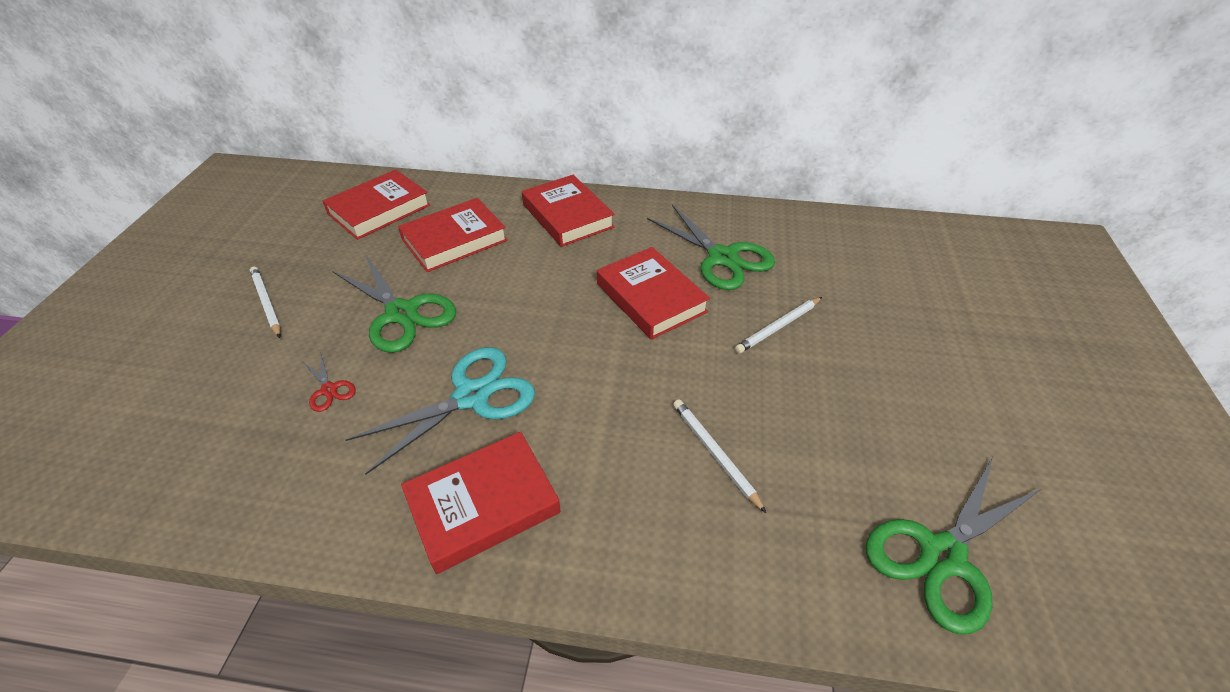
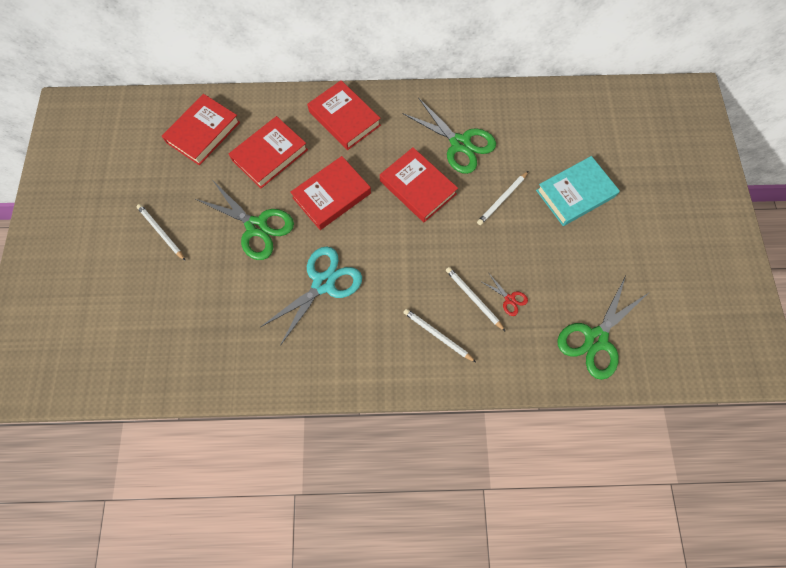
camera: 10 degrees left, 25 degrees up
red scissors [302,354,356,412] -> red scissors moved to [480,274,528,316]
red book [401,432,561,574] -> red book moved to [290,156,371,230]
none -> white pencil [403,309,476,362]
none -> turquoise book [536,156,620,226]

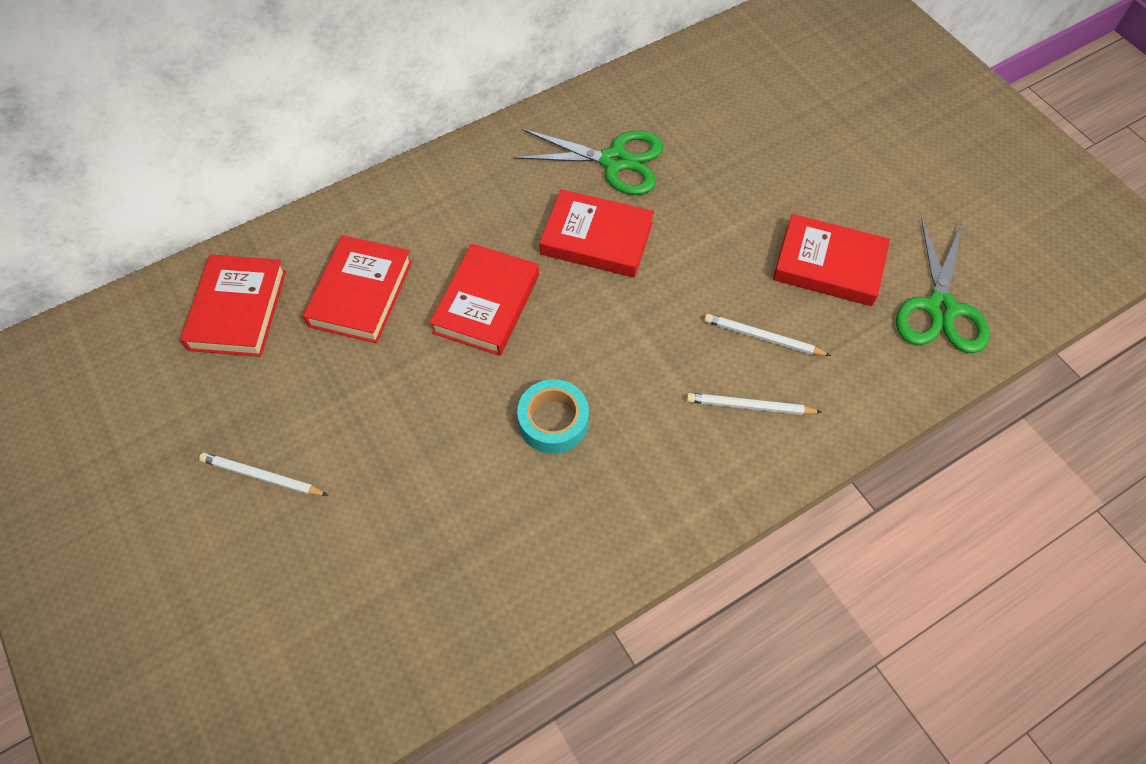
camera: 30 degrees left, 10 degrees down
green scissors [196,181,294,260] -> none
turquoise scissors [261,247,362,346] -> turquoise tape [517,379,589,454]
red book [307,80,381,150] -> red book moved to [773,214,890,306]
white pencil [477,171,529,225] -> none
red scissors [480,274,528,316] -> none
turquoise book [536,156,620,226] -> none

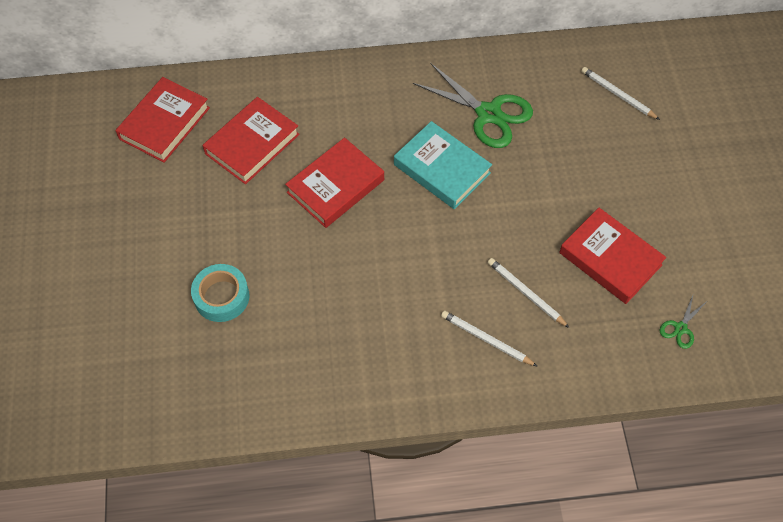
camera: 25 degrees right, 0 degrees up
white pencil [199,453,328,496] -> white pencil moved to [581,67,660,120]
turquoise tape [517,379,589,454] -> turquoise tape moved to [191,264,250,322]
red book [540,189,654,278] -> turquoise book [394,121,492,209]
green scissors [896,218,990,353] -> green scissors [660,295,706,349], size x0.45

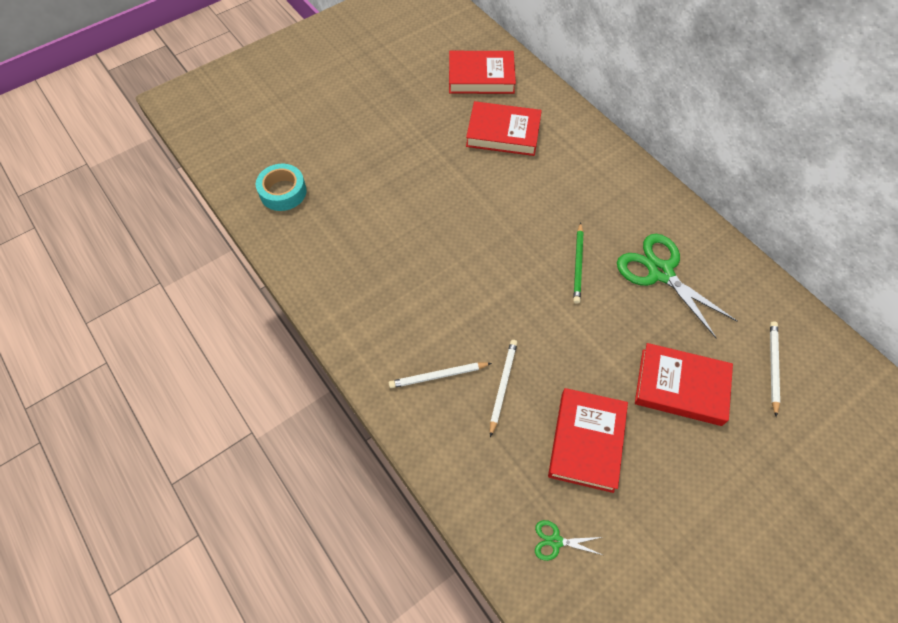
camera: 60 degrees right, 0 degrees up
turquoise tape [191,264,250,322] -> turquoise tape moved to [256,164,307,211]
red book [285,137,384,228] -> red book moved to [635,343,733,426]
turquoise book [394,121,492,209] -> green pencil [573,222,584,304]
green scissors [413,63,533,148] -> green scissors turned 135 degrees clockwise [617,234,737,339]
white pencil [441,311,538,367] -> white pencil turned 105 degrees counterclockwise [389,363,492,388]

